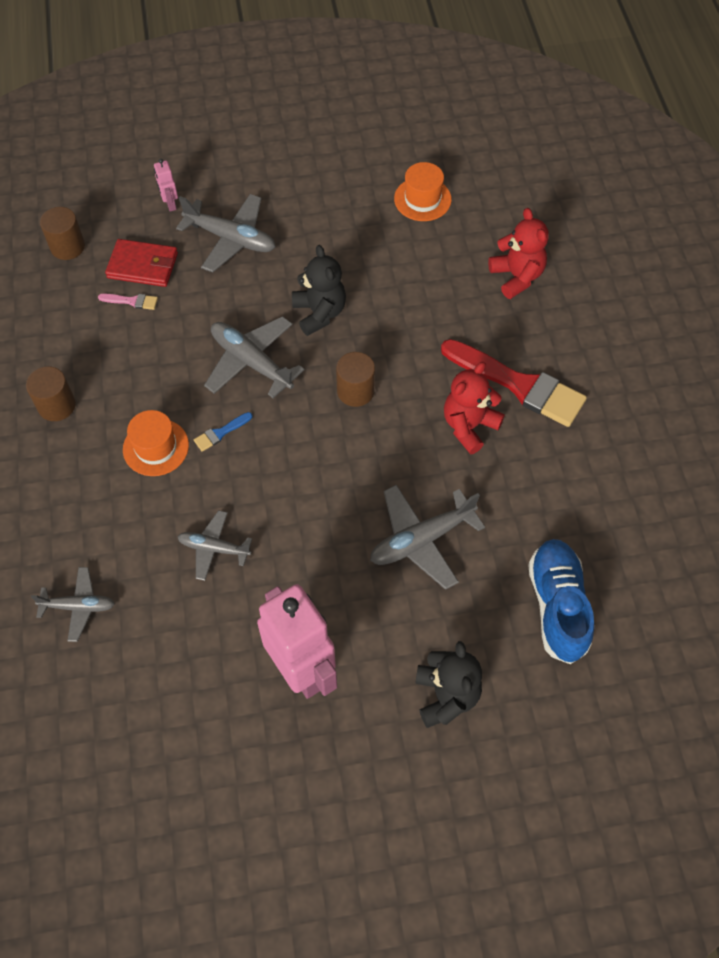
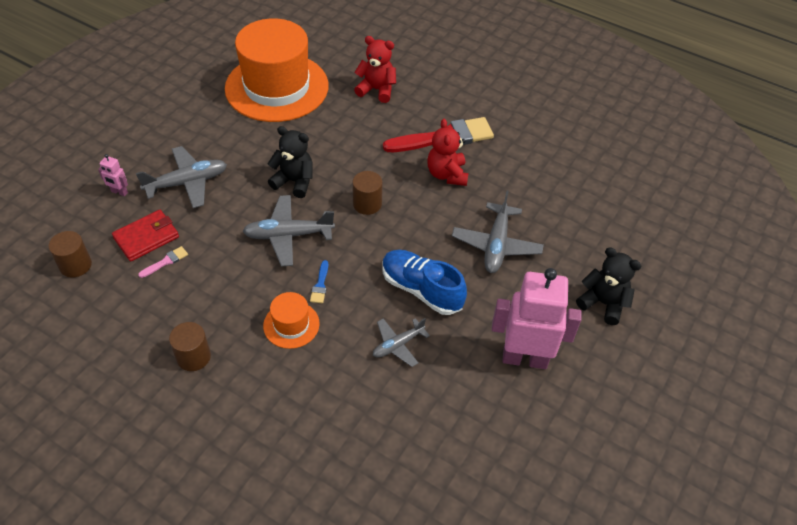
camera: 50 degrees left, 10 degrees down
grey plane [31,567,115,642] -> none
orange hat [394,162,452,221] -> orange hat [225,18,329,122], size x2.35
blue shoe [528,539,594,664] -> blue shoe moved to [383,250,467,315]

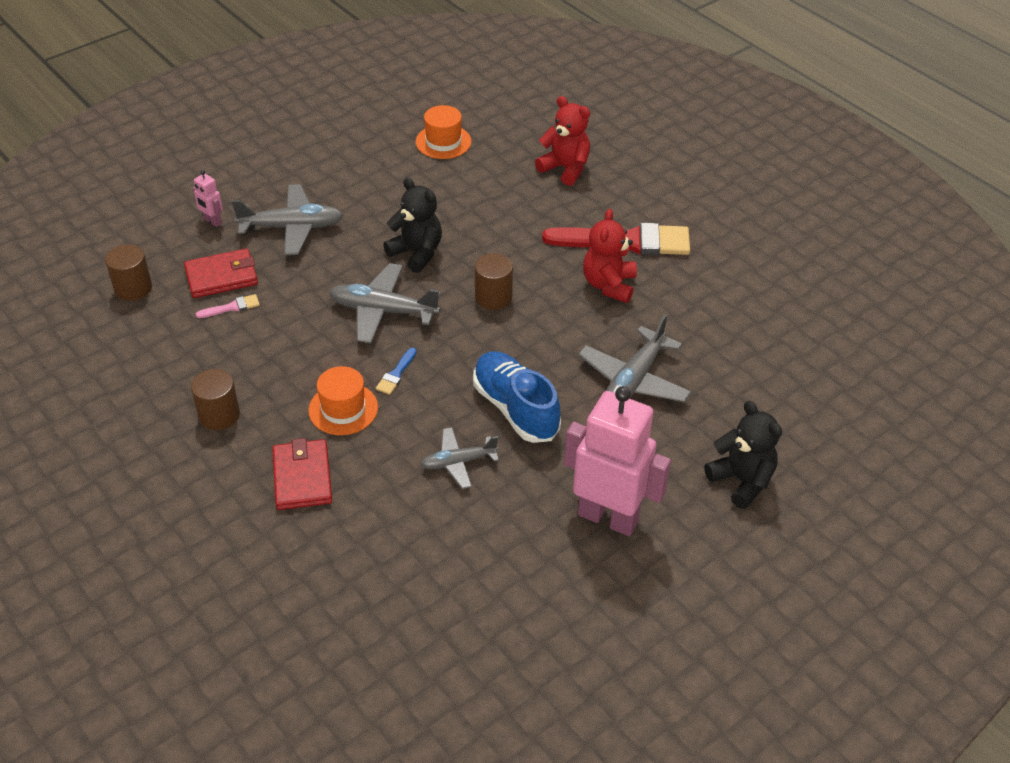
camera: 20 degrees right, 5 degrees down
orange hat [225,18,329,122] -> orange hat [416,105,472,159], size x0.43
none -> red wallet [272,438,332,510]

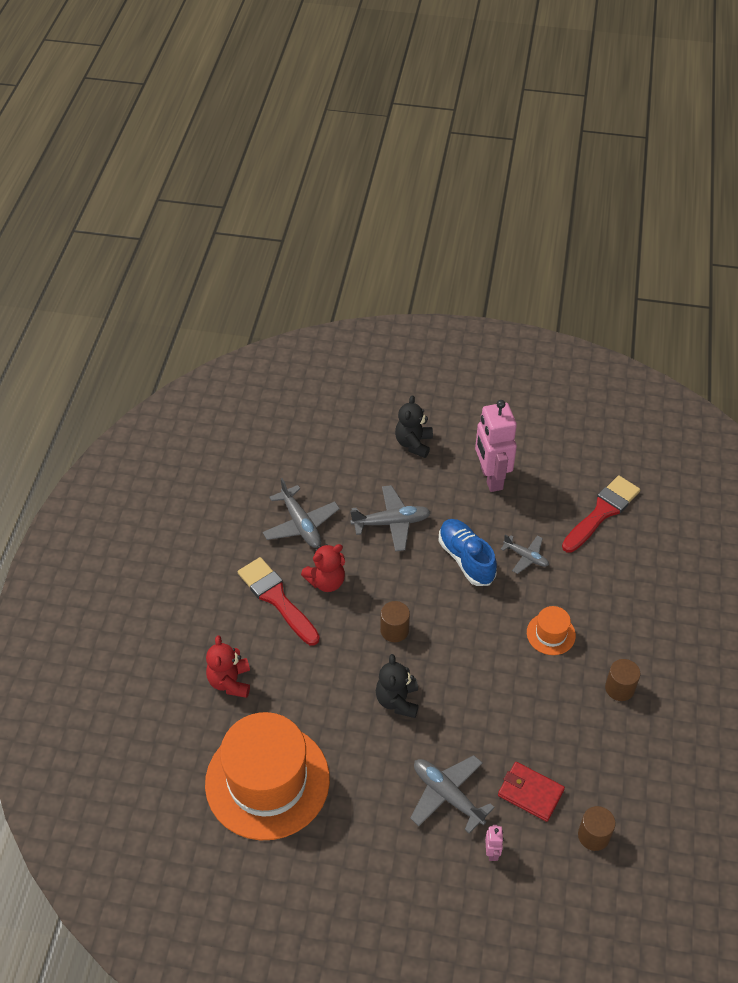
camera: 130 degrees left, 5 degrees up
pink brush [196,294,260,318] -> none
red wallet [272,438,332,510] -> none
grey plane [329,263,441,343] -> grey plane moved to [263,478,340,548]
blue brush [376,348,417,395] -> none
orange hat [416,105,472,159] -> orange hat [205,712,330,840], size x2.35
blue shoe [473,351,561,443] -> blue shoe turned 135 degrees clockwise [438,519,497,586]
none -> red brush [562,475,640,553]

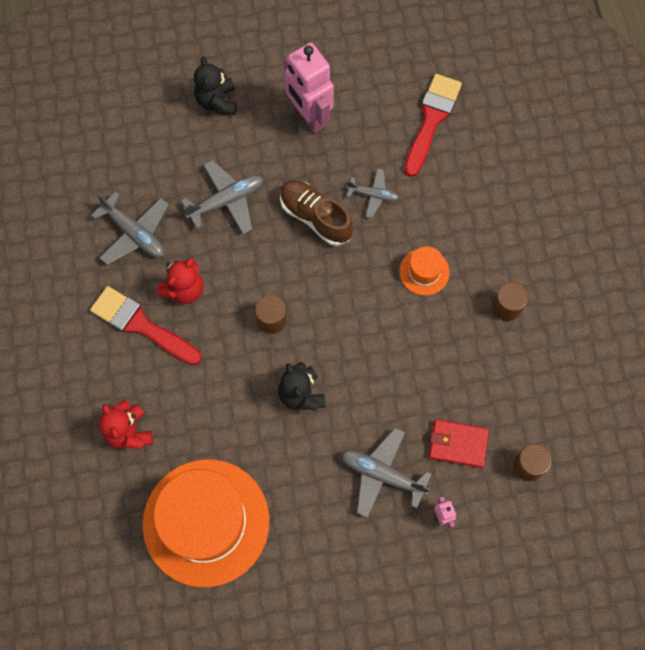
camera: 20 degrees left, 20 degrees up
blue shoe [438,519,497,586] -> brown shoe [280,180,353,246]

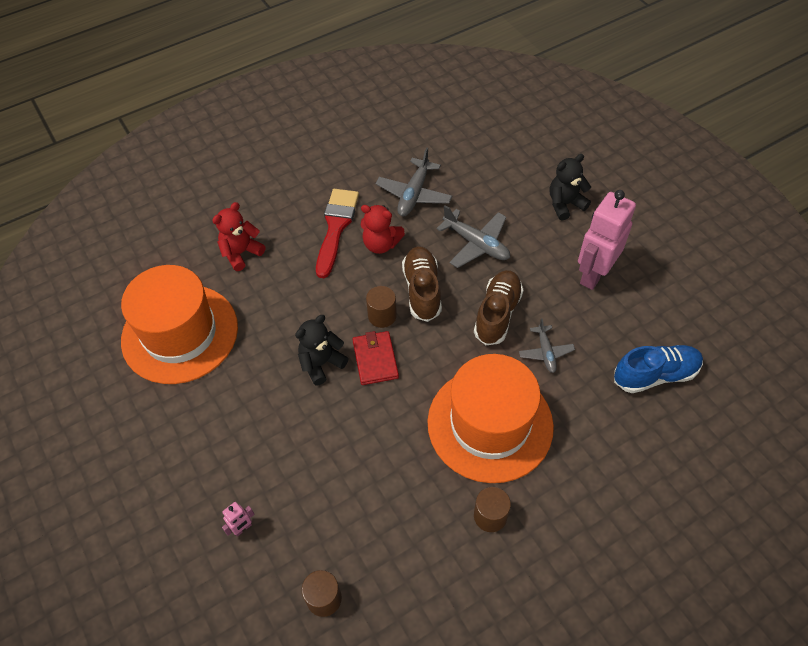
camera: 70 degrees right, 15 degrees down
grey plane [341,428,432,518] -> none
orange hat [399,246,450,295] -> orange hat [427,354,554,483], size x2.35
red brush [404,74,462,177] -> blue shoe [614,345,703,393]
red wallet [429,419,489,468] -> red wallet moved to [352,331,399,385]
none -> brown shoe [402,246,442,322]

